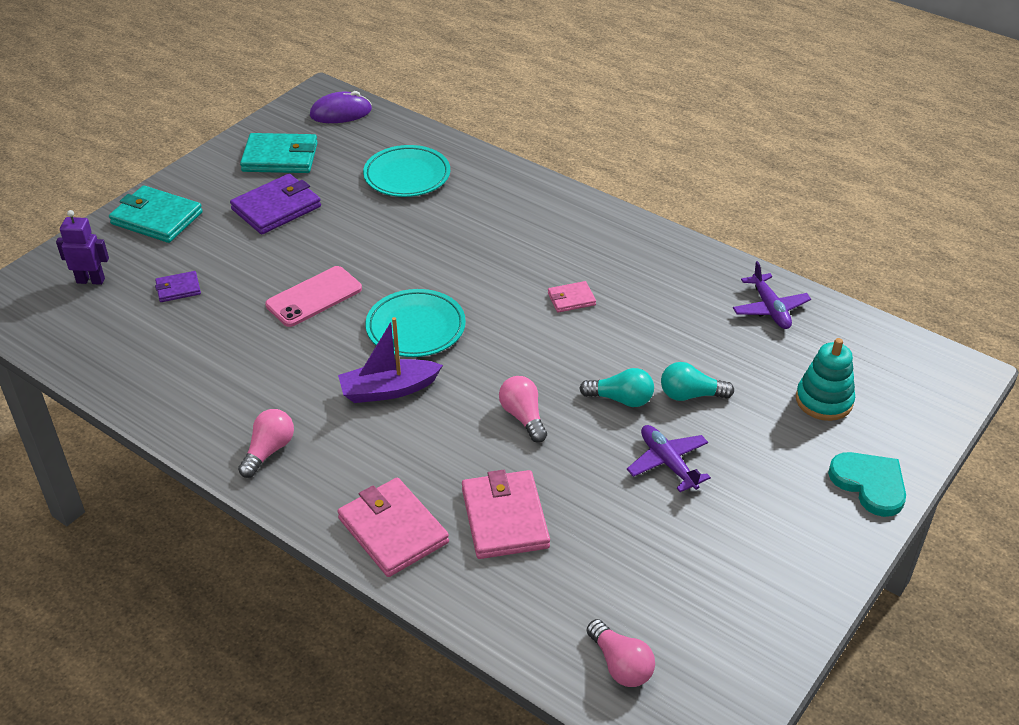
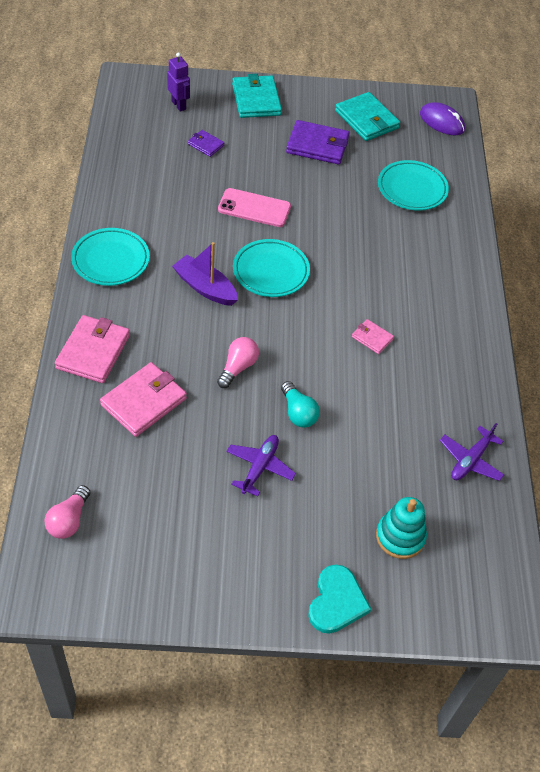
camera: 50 degrees right, 10 degrees up
pink light bulb [238,409,294,478] -> turquoise plate [71,228,150,286]
turquoise light bulb [661,362,734,401] -> none

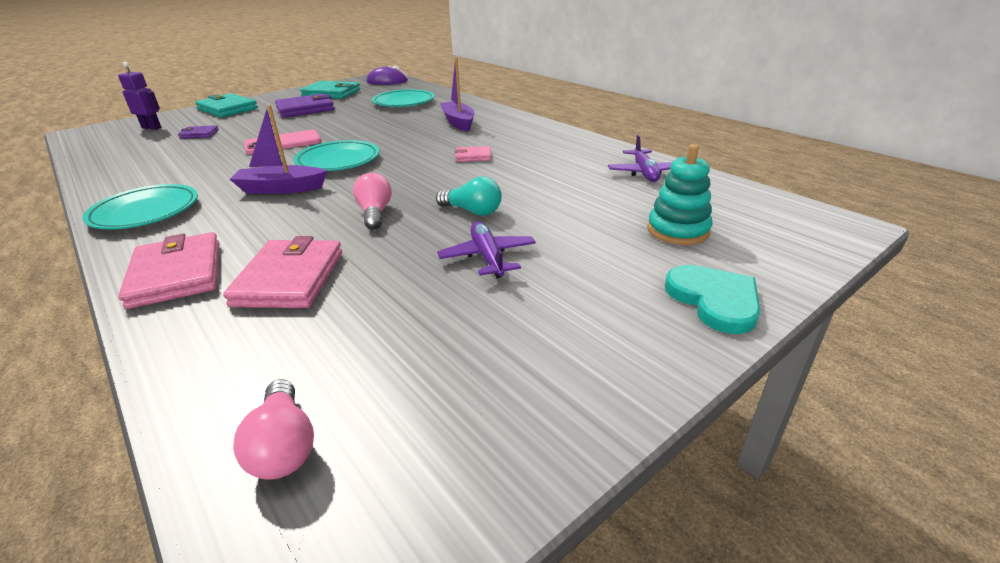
camera: 35 degrees left, 20 degrees down
none -> purple boat [440,58,474,132]

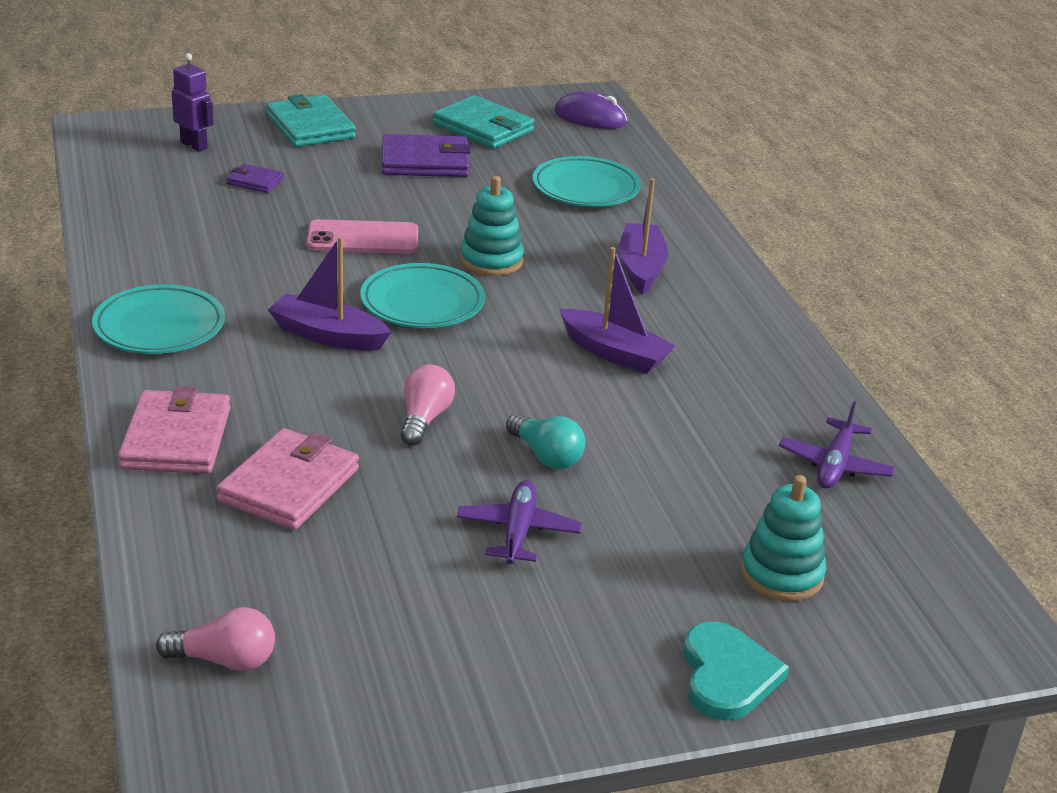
camera: 20 degrees right, 0 degrees up
pink light bulb [233,379,314,480] -> pink light bulb turned 90 degrees counterclockwise [156,607,275,671]
pink wallet [455,146,491,162] -> purple boat [559,247,675,374]
none -> turquoise stacking toy [460,176,524,276]

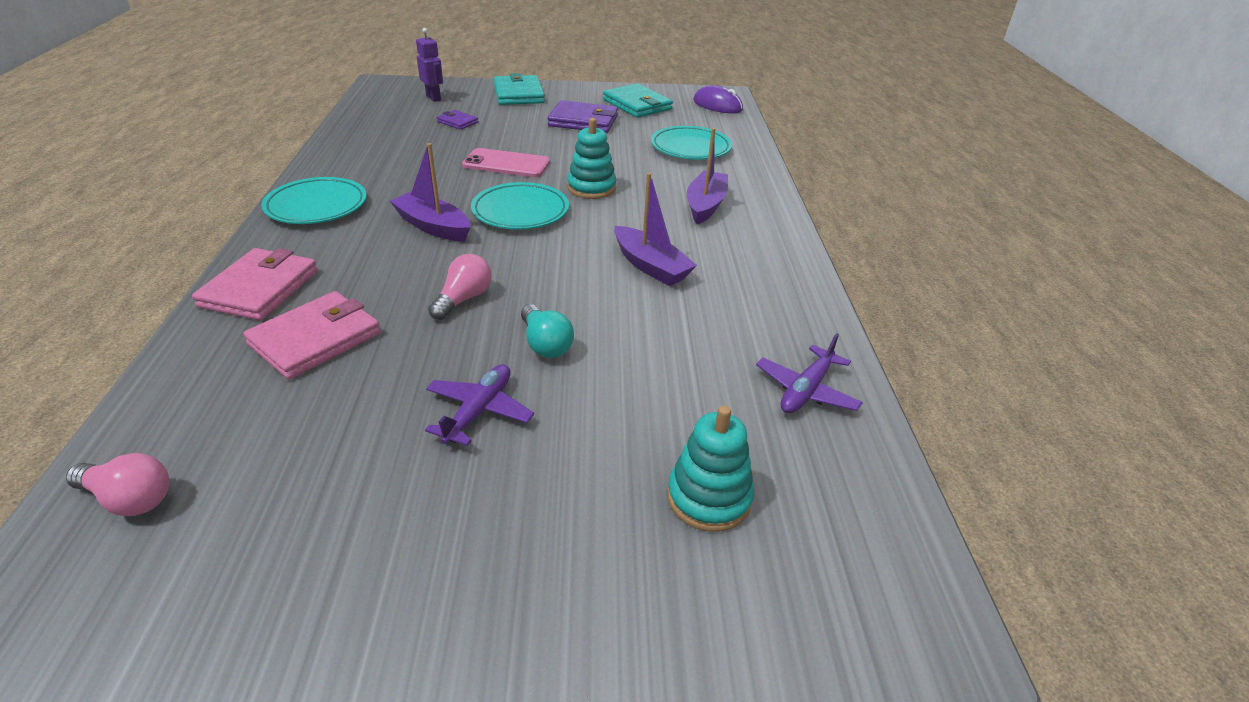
camera: 15 degrees right, 5 degrees up
turquoise heart [683,621,789,721] -> none

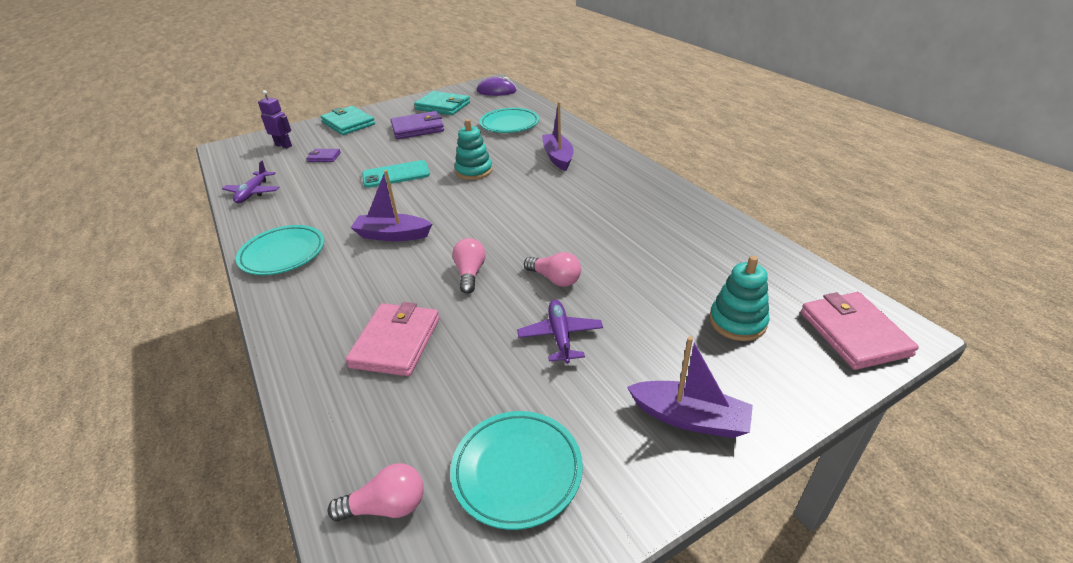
camera: 25 degrees left, 0 degrees up
pink wallet [192,248,318,321] -> pink wallet moved to [801,292,919,370]
pink phone [462,148,550,177] -> turquoise phone [362,160,430,188]
turquoise plate [471,182,569,230] -> turquoise plate moved to [450,411,583,530]
turquoise light bulb [521,304,574,358] -> pink light bulb [524,252,581,287]
purple boat [614,173,697,286] -> purple boat moved to [627,336,753,438]
purple plane [756,333,863,413] -> purple plane moved to [222,160,280,203]

